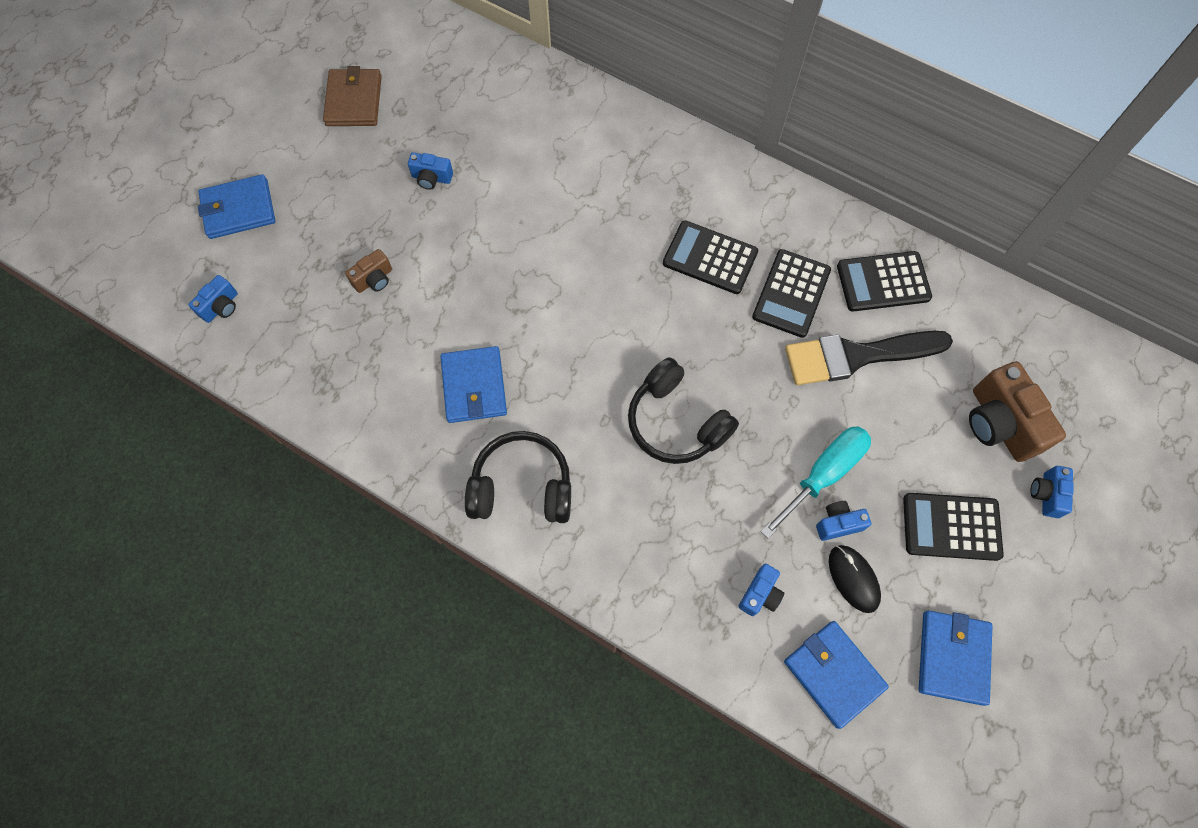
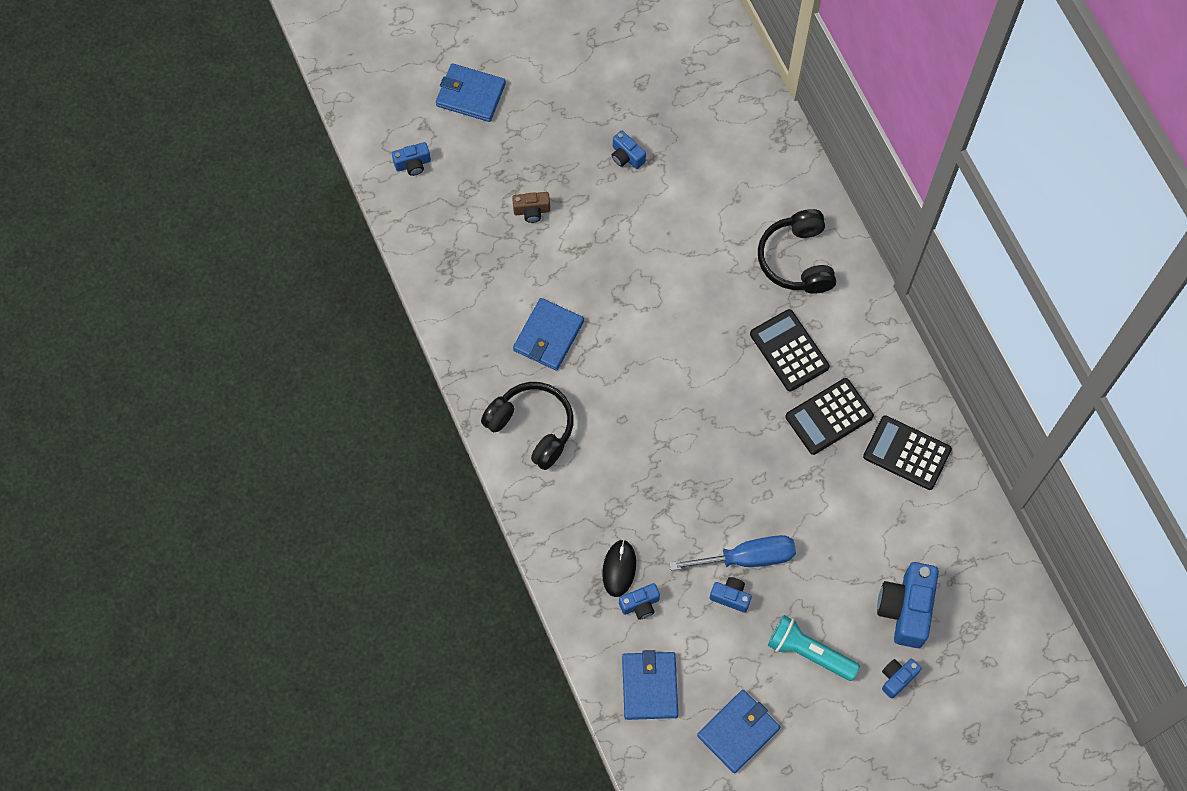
camera: 35 degrees right, 0 degrees up
brown wallet [323,66,382,126] -> none
black headphones [628,357,739,464] -> black headphones moved to [758,209,836,294]
turquoise screwdriver [760,426,871,538] -> blue screwdriver [669,535,796,571]
black brush [785,331,953,385] -> none
black mouse [829,545,881,613] -> black mouse moved to [602,540,636,597]
black calculator [903,493,1004,561] -> turquoise flashlight [768,615,860,681]
brown camera [969,361,1066,462] -> blue camera [877,562,939,648]

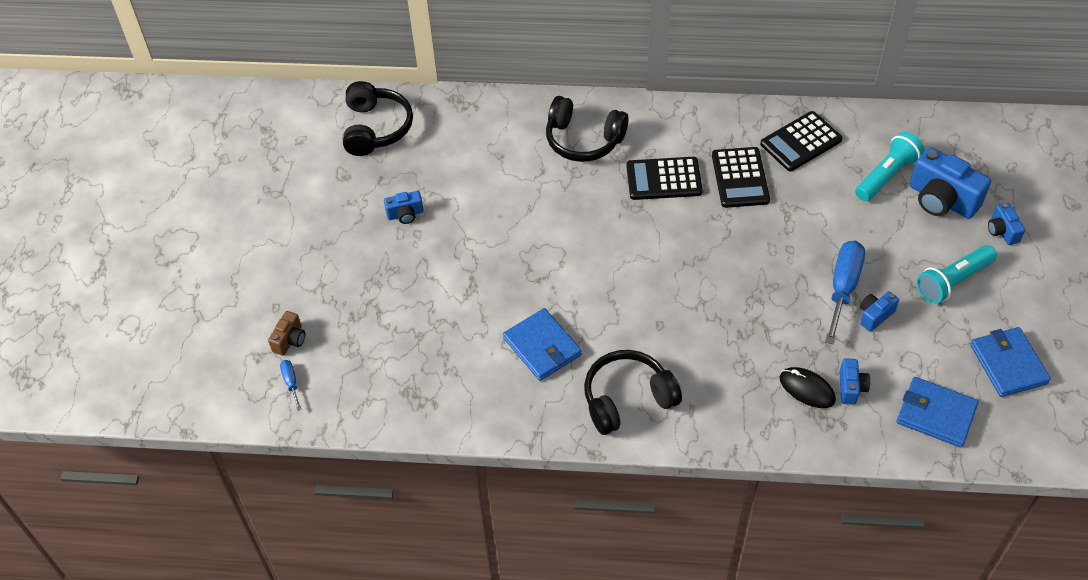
camera: 60 degrees left, 15 degrees down
blue camera [392,142,431,176] -> blue screwdriver [280,360,302,411]
blue wallet [436,63,506,122] -> none
brown camera [512,192,550,223] -> brown camera moved to [268,311,305,356]
none -> black headphones [343,81,413,156]
none -> turquoise flashlight [855,131,924,201]

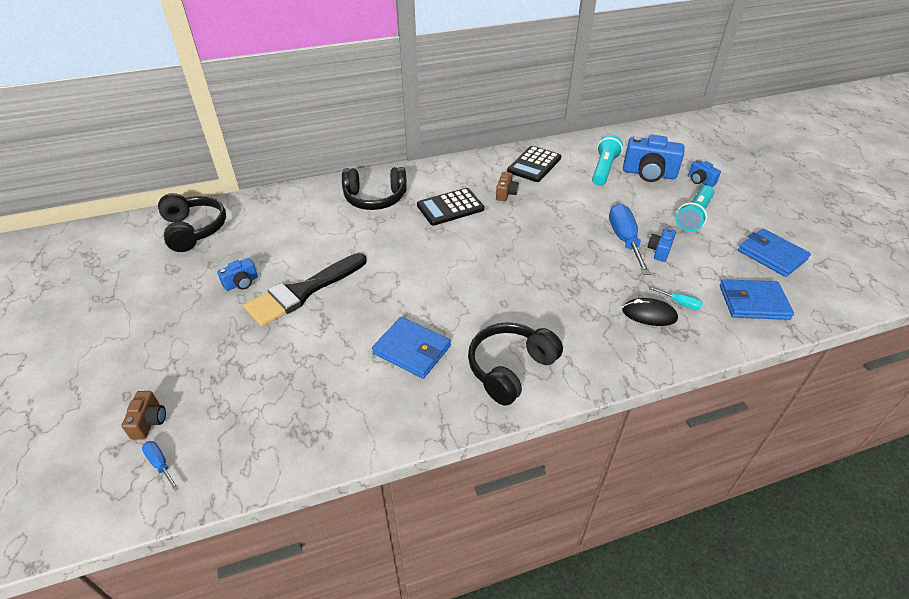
camera: 25 degrees left, 10 degrees down
black calculator [712,147,770,208] -> brown camera [496,172,519,201]
blue camera [840,358,870,405] -> turquoise screwdriver [648,286,703,310]
none -> black brush [244,253,367,326]

